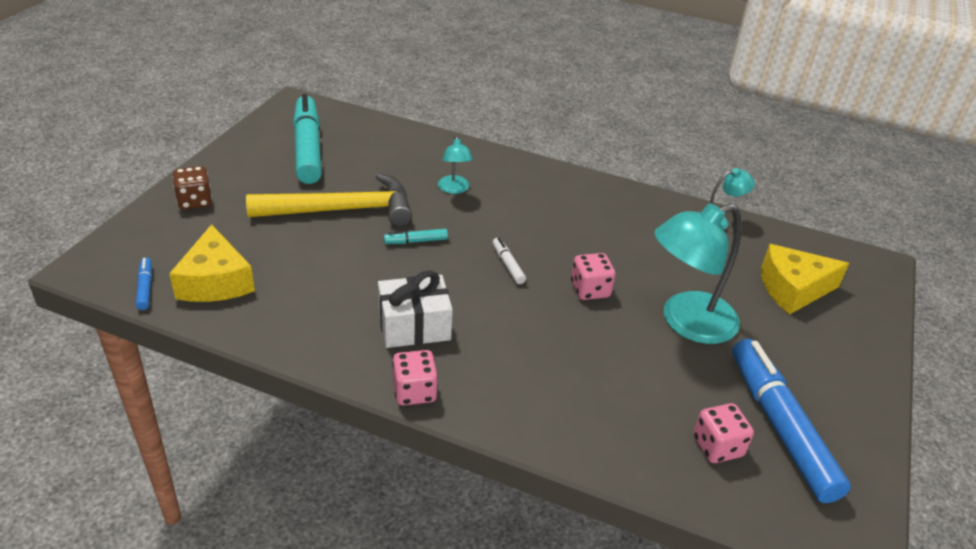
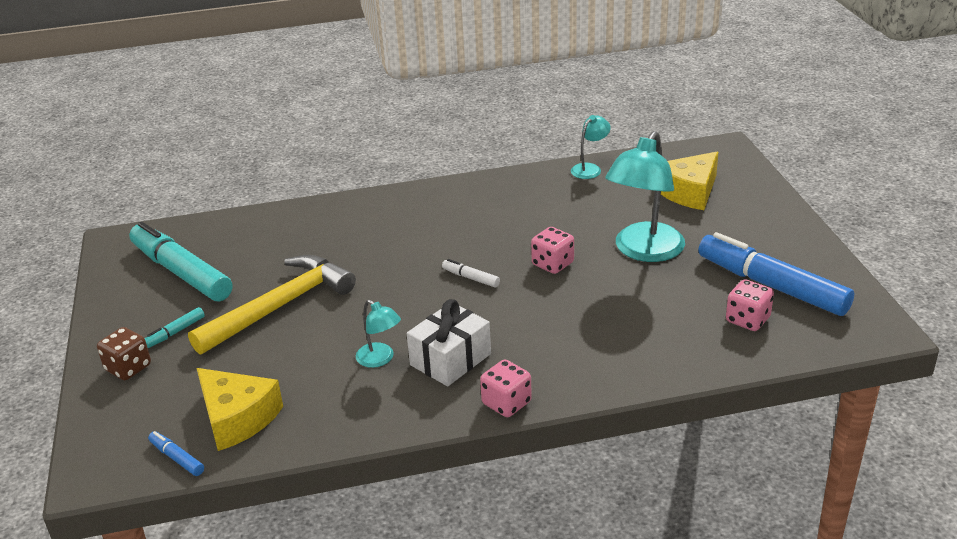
camera: 30 degrees left, 5 degrees down
turquoise marker [384,229,448,244] -> turquoise marker moved to [145,307,205,348]
turquoise lamp [438,135,473,194] -> turquoise lamp moved to [356,300,401,368]

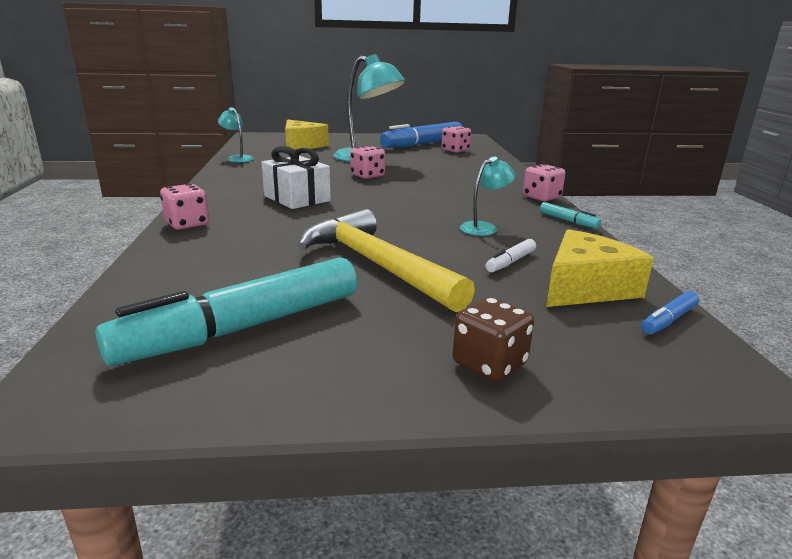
camera: 85 degrees left, 10 degrees down
turquoise marker [145,307,205,348] -> turquoise marker moved to [540,202,601,228]
white gift [407,299,491,386] -> white gift moved to [261,146,331,209]
white marker [442,259,500,288] -> white marker moved to [485,239,536,272]
none -> pink dice [160,183,209,230]

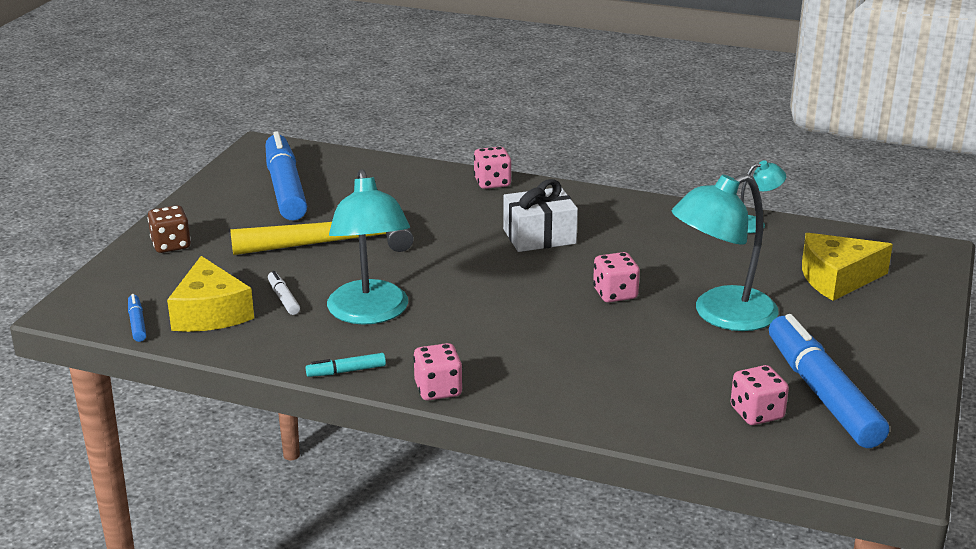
camera: 115 degrees right, 5 degrees up
turquoise marker [95,257,357,366] -> blue marker [266,131,307,220]
turquoise lamp [460,157,516,236] -> turquoise lamp [327,169,410,325], size x2.04

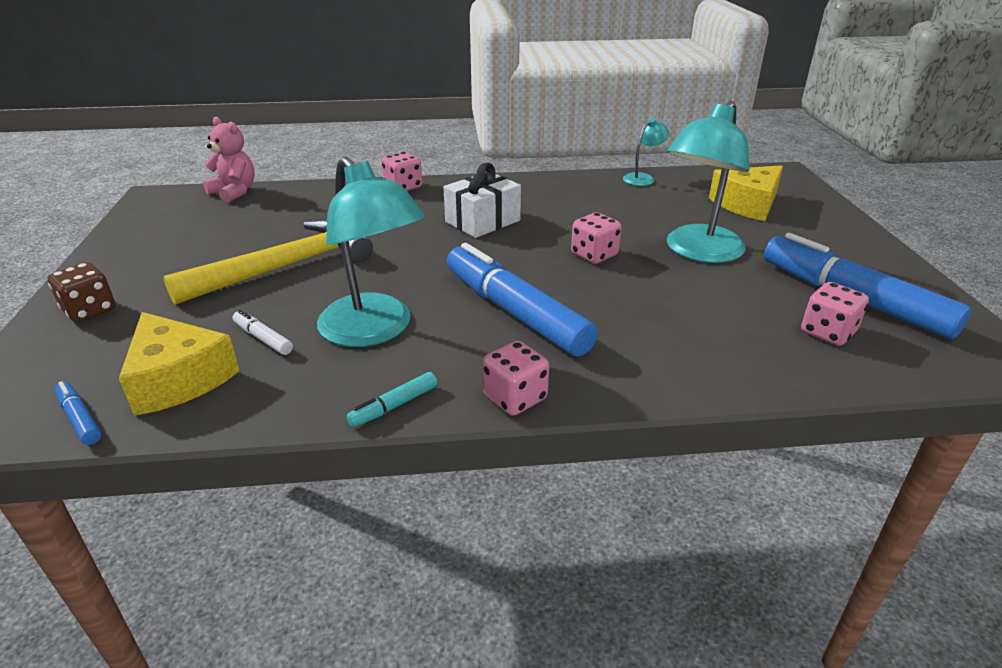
camera: 25 degrees left, 5 degrees up
blue marker [266,131,307,220] -> blue marker moved to [447,243,598,357]
none -> pink teddy bear [203,117,255,203]

